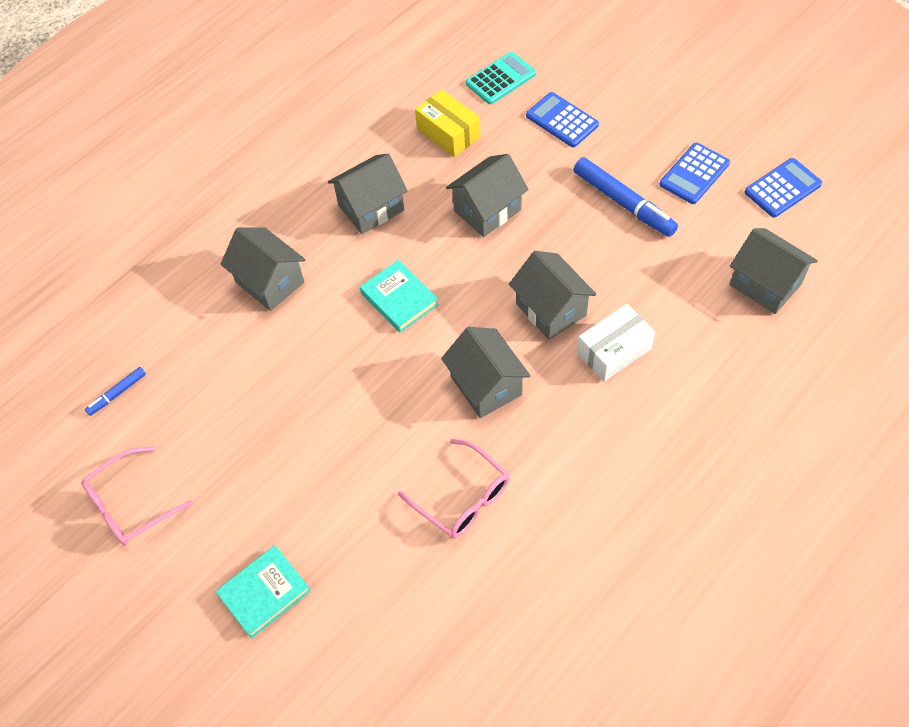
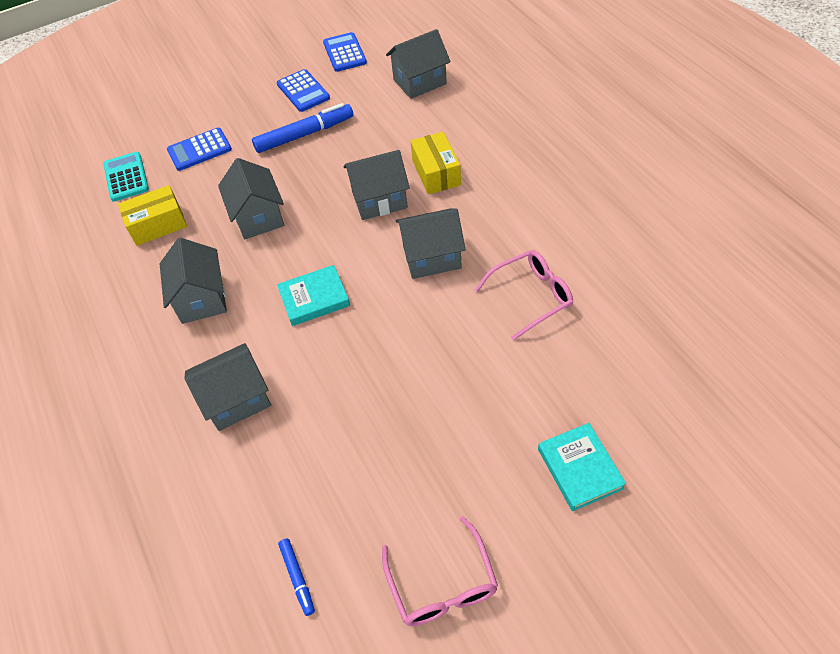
camera: 70 degrees left, 5 degrees down
white box [577,304,655,382] -> yellow box [411,132,461,194]

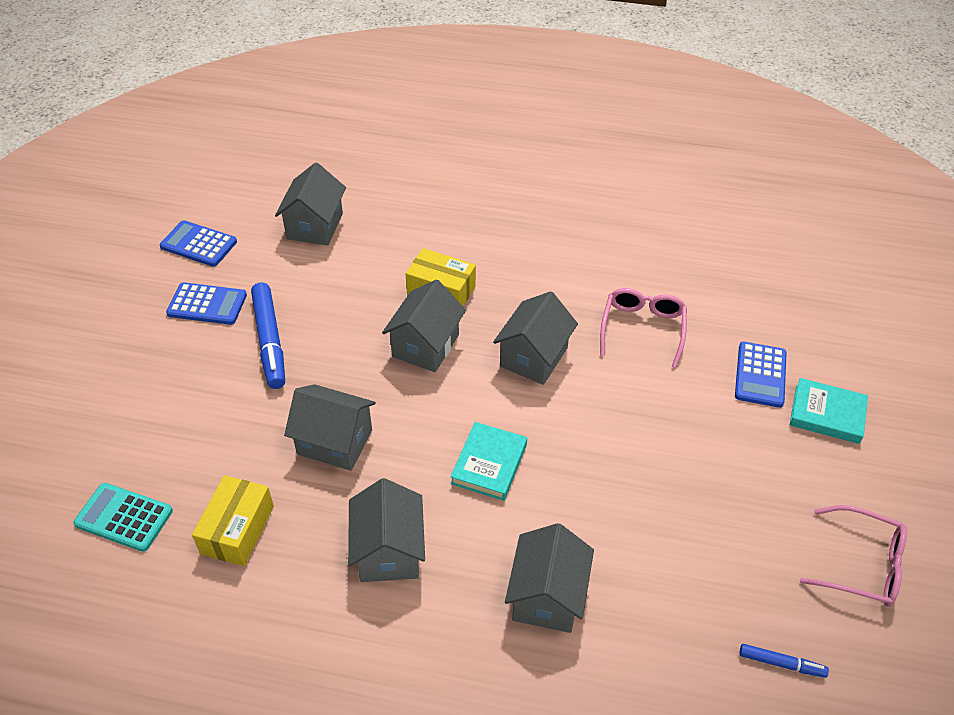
camera: 55 degrees left, 5 degrees down
grey house [160,238,227,324] -> grey house turned 60 degrees clockwise [348,478,425,582]
blue calculator [167,128,232,171] -> blue calculator moved to [735,342,787,408]
blue marker [252,103,353,153] -> blue marker turned 150 degrees clockwise [251,283,285,389]

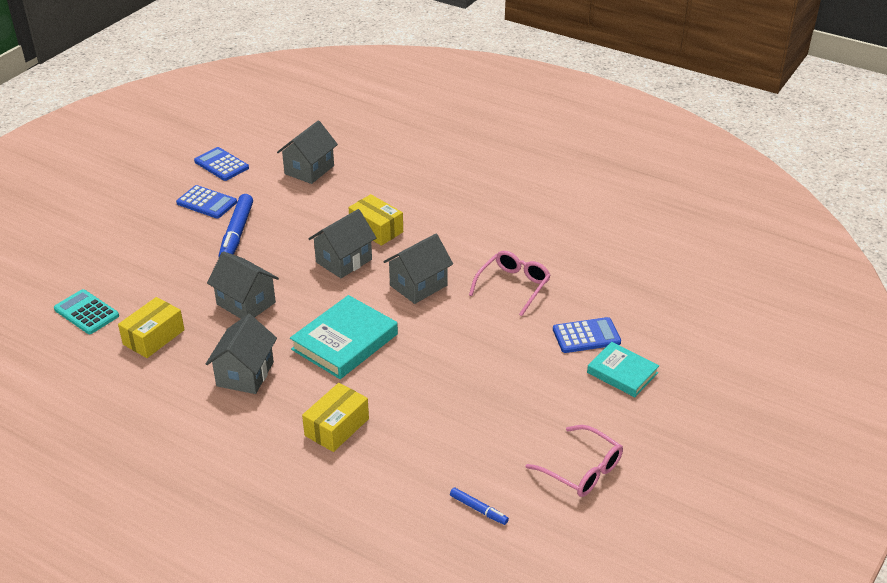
camera: 20 degrees right, 10 degrees down
turquoise book [450,422,527,501] -> turquoise book [290,295,398,379], size x1.56
grey house [505,523,594,633] -> yellow box [302,383,369,452]
blue calculator [735,342,787,408] -> blue calculator turned 135 degrees counterclockwise [553,317,621,353]

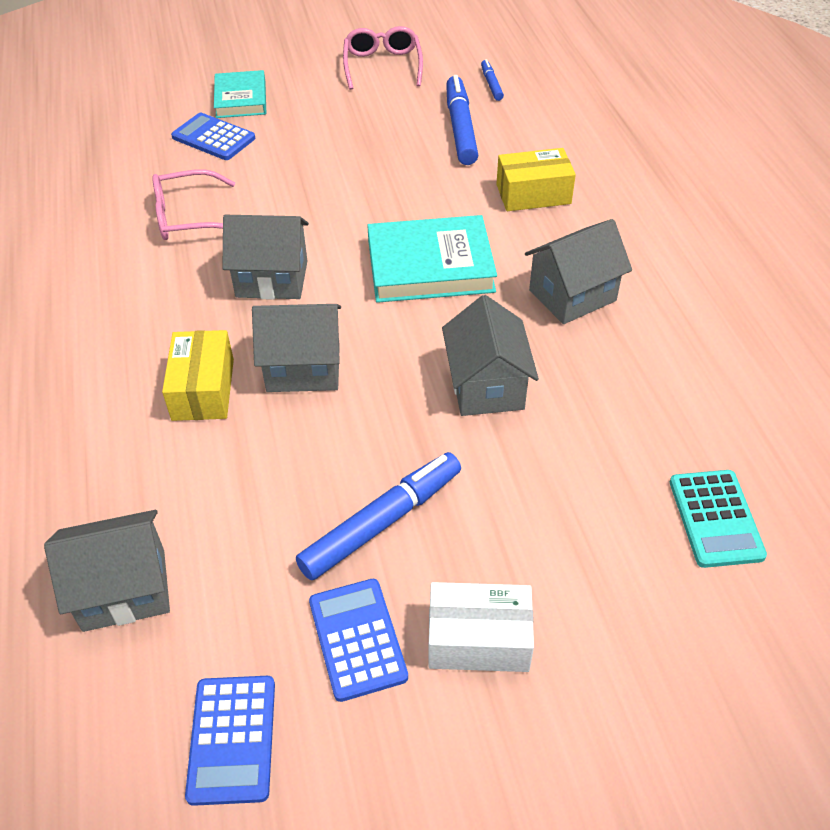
camera: 135 degrees left, 10 degrees up
yellow box [118,297,185,358] -> none
none -> white box [429,582,534,672]
none -> blue marker [446,75,478,165]

